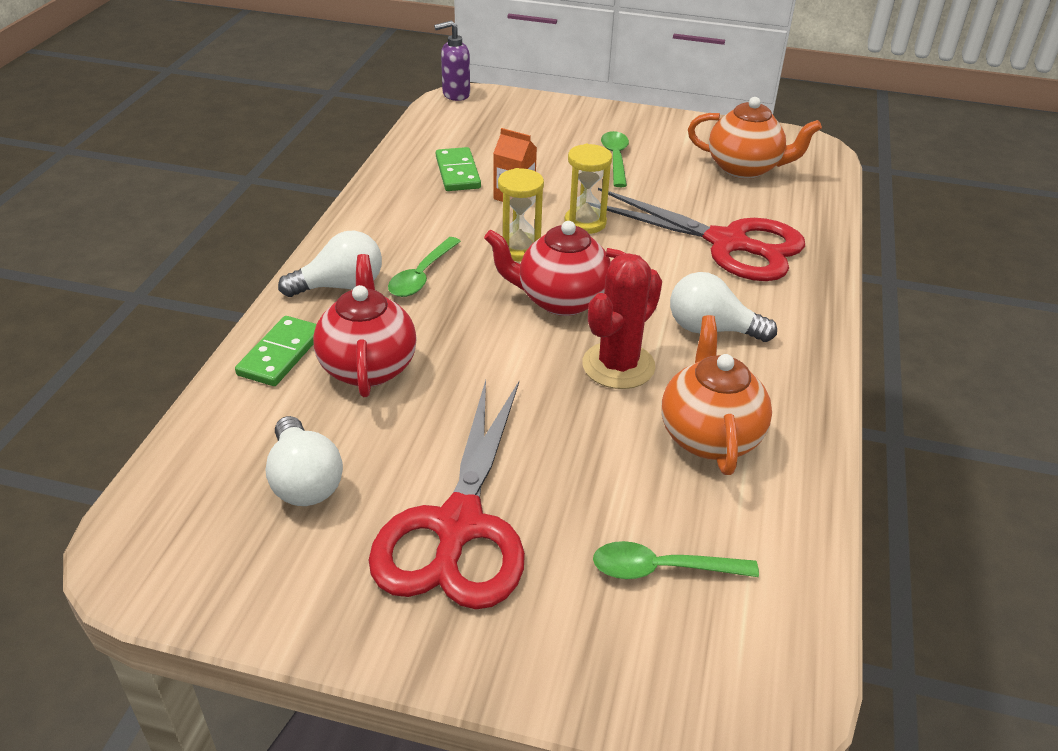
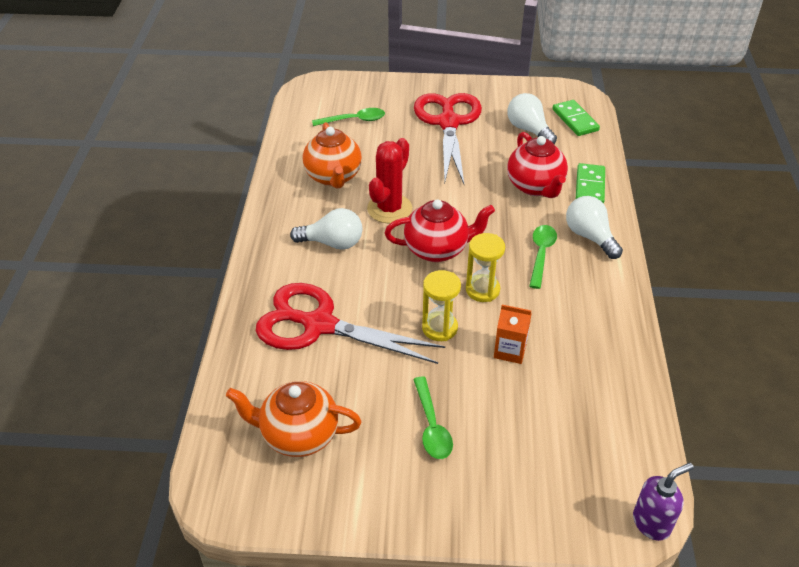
camera: 170 degrees right, 5 degrees up
white light bulb [278,231,382,297] -> white light bulb turned 90 degrees clockwise [566,196,623,259]
green domino [436,147,481,191] -> green domino moved to [553,100,600,136]

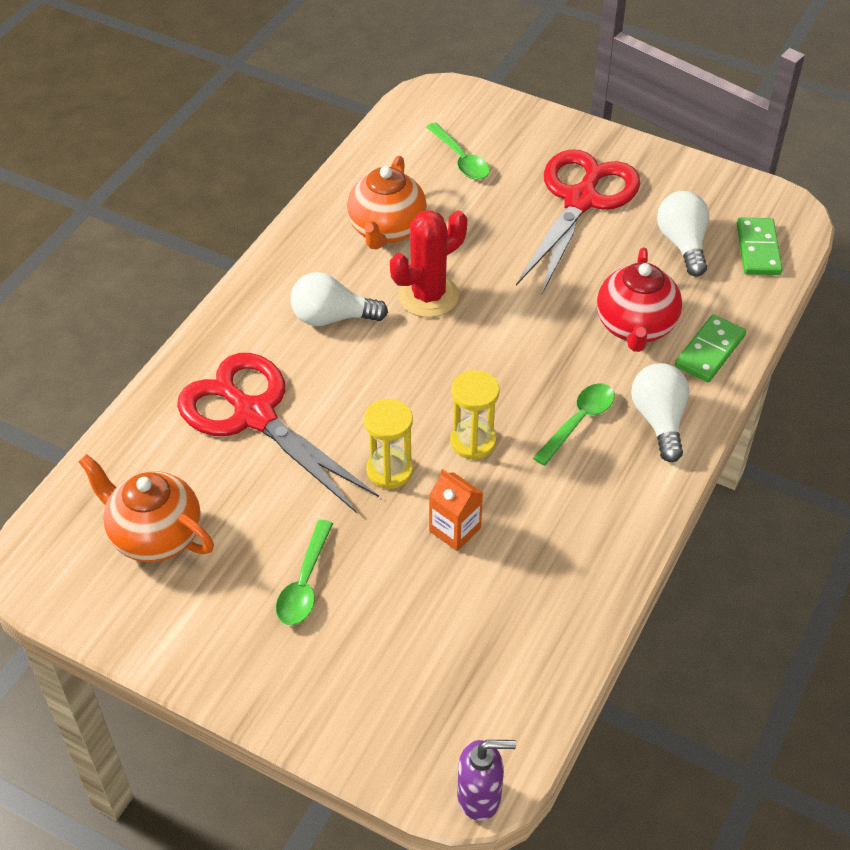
camera: 25 degrees right, 5 degrees up
white light bulb [290,208,362,250] -> white light bulb turned 150 degrees clockwise [290,272,388,326]
green spoon [312,108,385,126] -> green spoon turned 45 degrees clockwise [426,123,490,180]
red teapot [385,199,495,262] -> none

